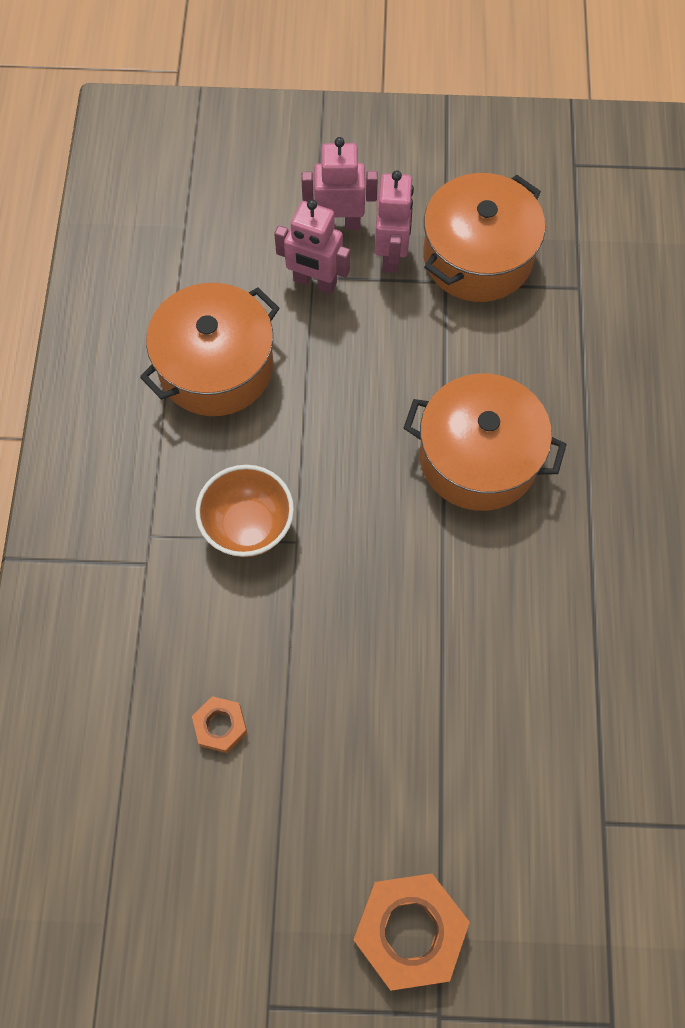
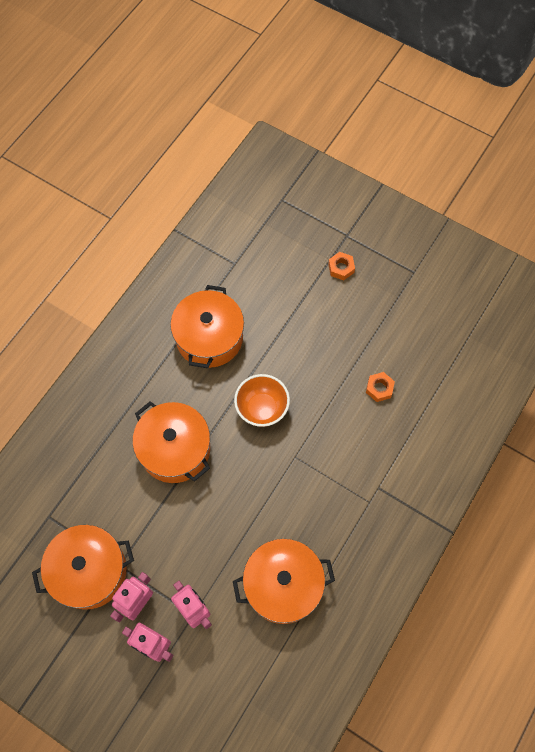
camera: 150 degrees left, 0 degrees up
orange bowl [195,465,294,557] -> orange bowl moved to [234,374,290,427]
orange nut [353,873,470,991] -> orange nut [328,252,355,280], size x0.52
none -> orange pot [170,285,244,368]

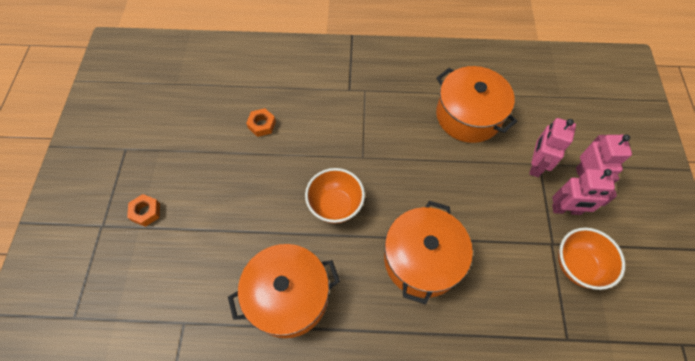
camera: 120 degrees left, 5 degrees down
orange pot [32,525,134,610] -> orange bowl [558,228,625,290]

